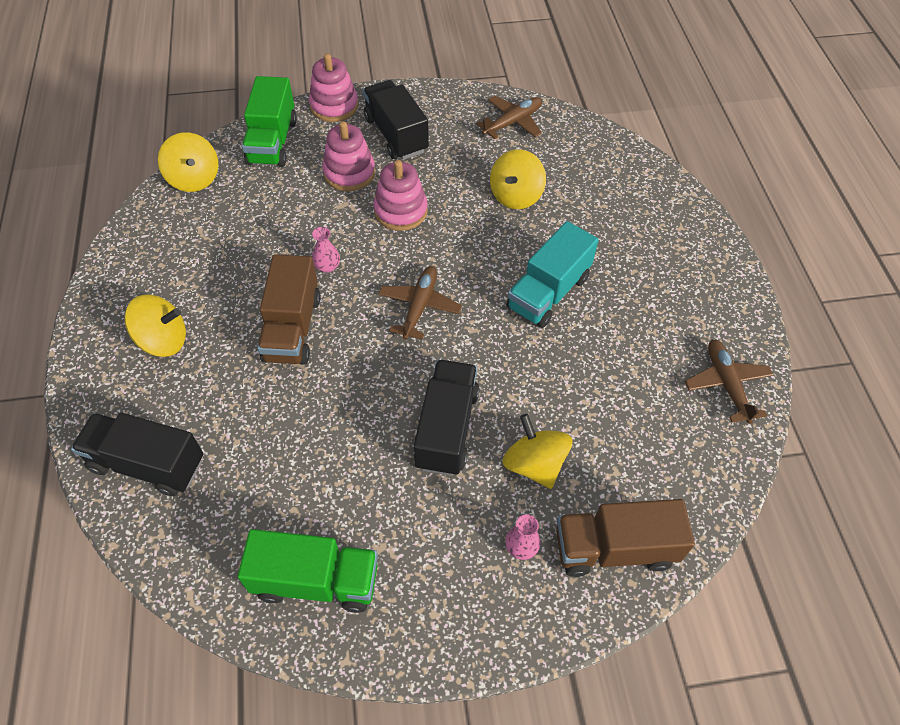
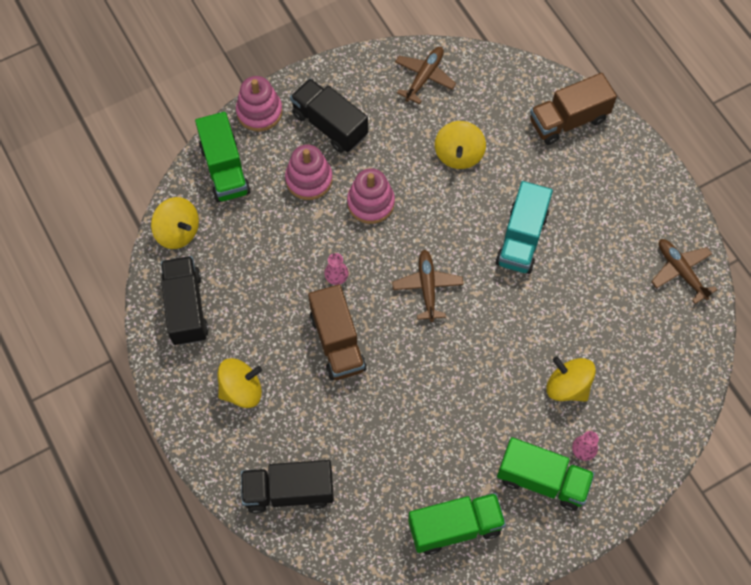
camera: 20 degrees left, 10 degrees up
black truck [414,360,480,476] -> black truck moved to [161,256,209,346]
brown truck [556,499,695,577] -> brown truck moved to [530,73,617,145]
none -> green truck [497,437,595,511]

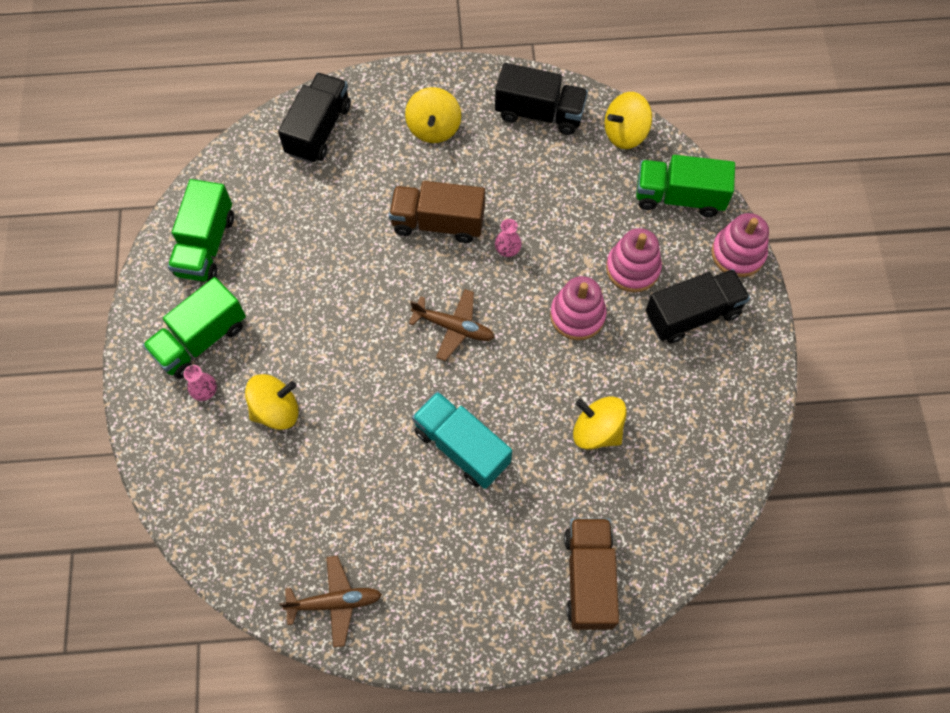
camera: 115 degrees right, 0 degrees up
brown plane [395,47,456,104] -> none

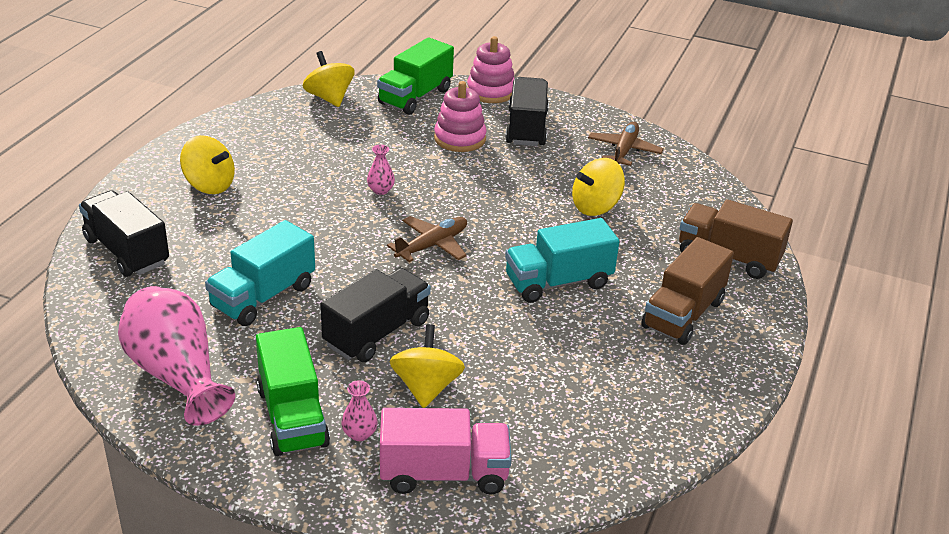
camera: 65 degrees left, 30 degrees down
green truck [168,179,234,282] -> pink vase [118,286,235,426]
brown plane [279,556,382,648] -> brown plane moved to [588,122,664,166]
brown truck [389,181,485,243] -> brown truck moved to [641,237,734,345]
black truck [495,63,588,135] -> black truck moved to [320,268,431,362]
pink stacking toy [550,276,607,340] -> none
yellow spinning top [605,92,652,149] -> yellow spinning top turned 150 degrees clockwise [303,51,355,107]
none -> turquoise truck [205,220,315,326]
none -> pink truck [380,408,512,495]

